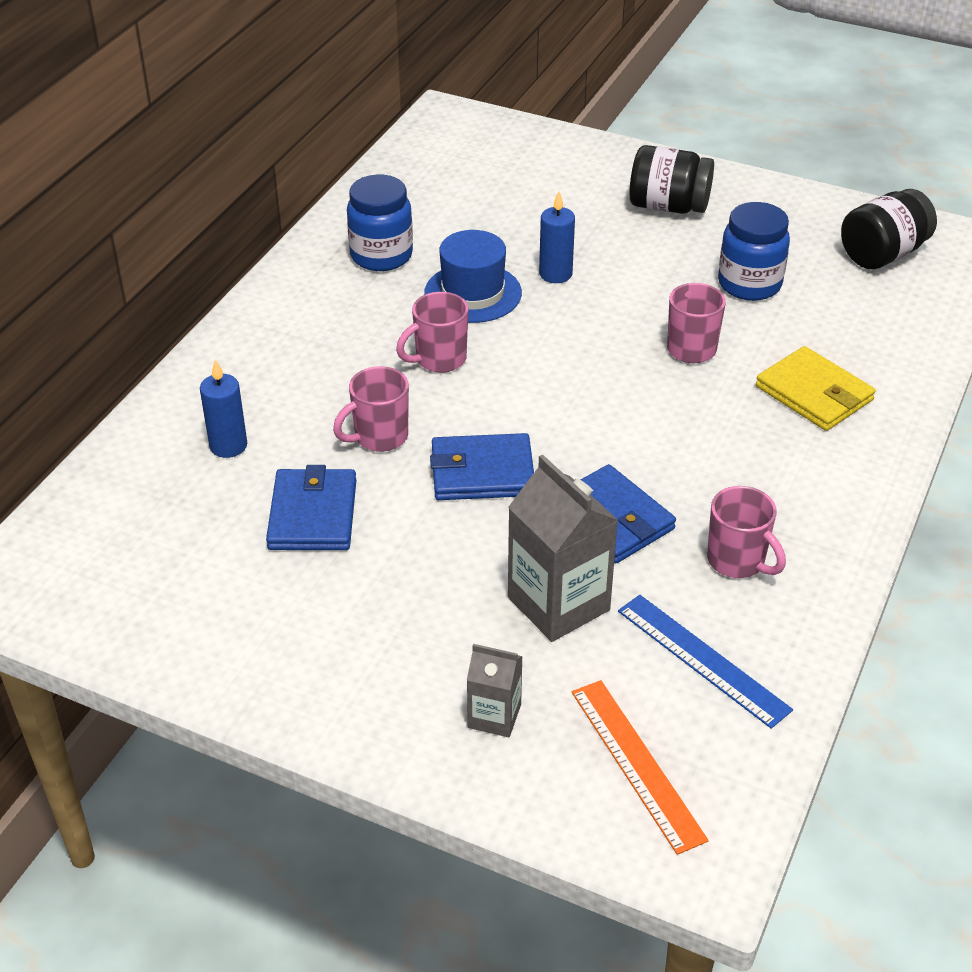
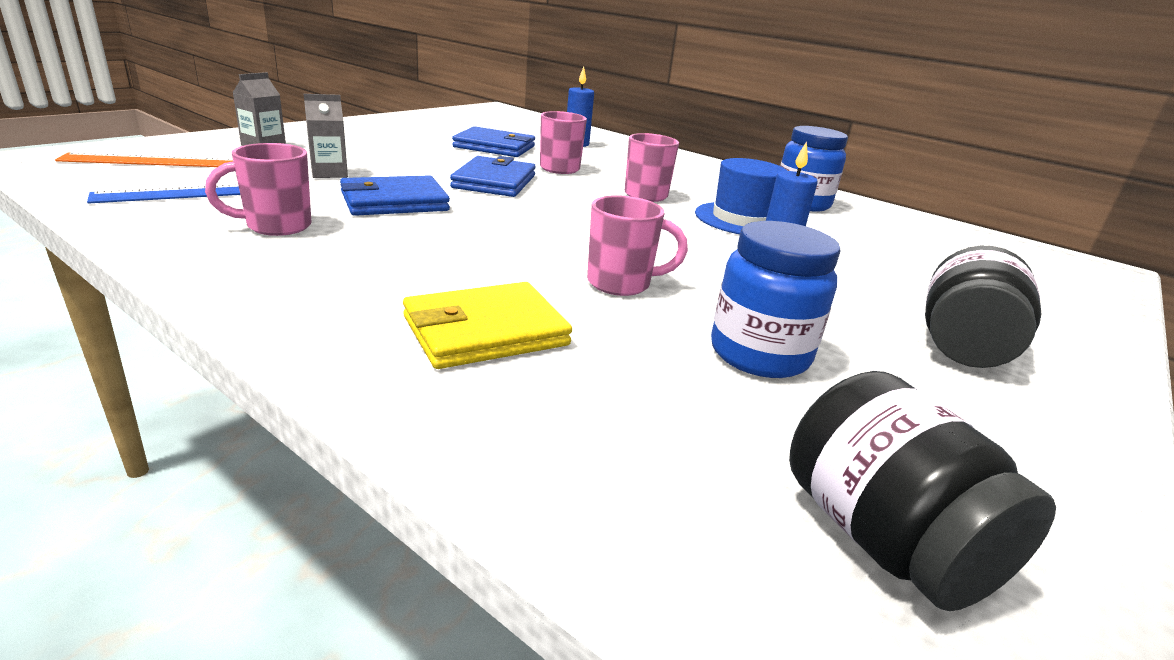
camera: 100 degrees right, 15 degrees down
grey carton [508,455,618,642] -> grey carton [304,94,348,178], size x0.55

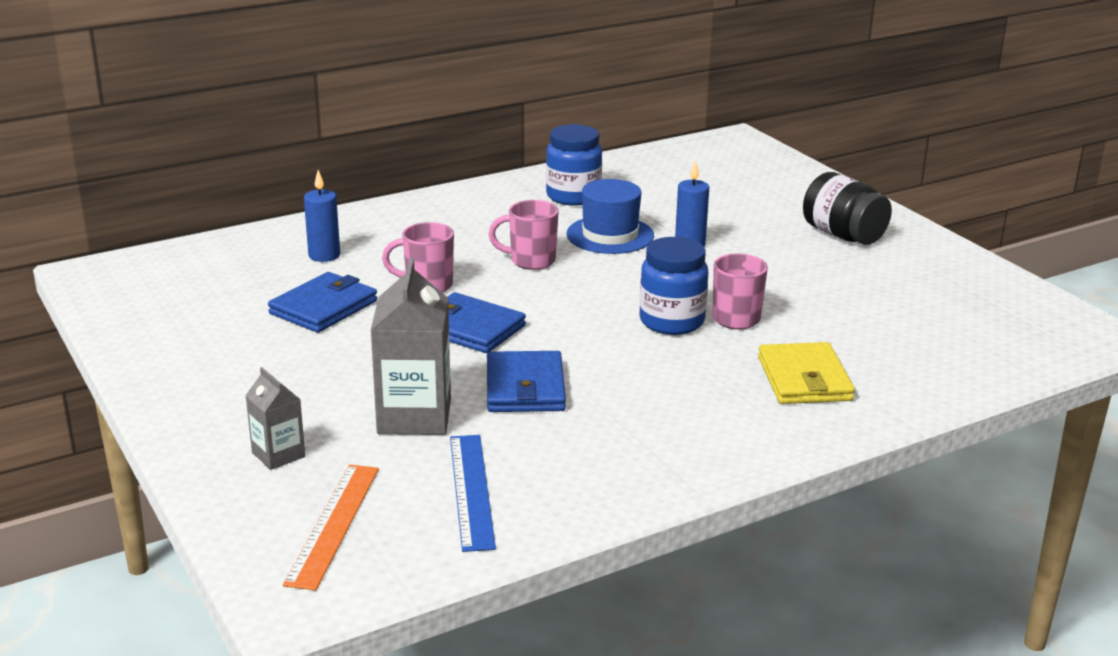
camera: 65 degrees left, 0 degrees up
pink mug [205,143,312,236] -> none
grey carton [304,94,348,178] -> grey carton [371,258,451,435], size x1.82
blue jar [711,221,841,378] -> blue jar moved to [640,237,708,335]
black jar [789,371,1056,611] -> none

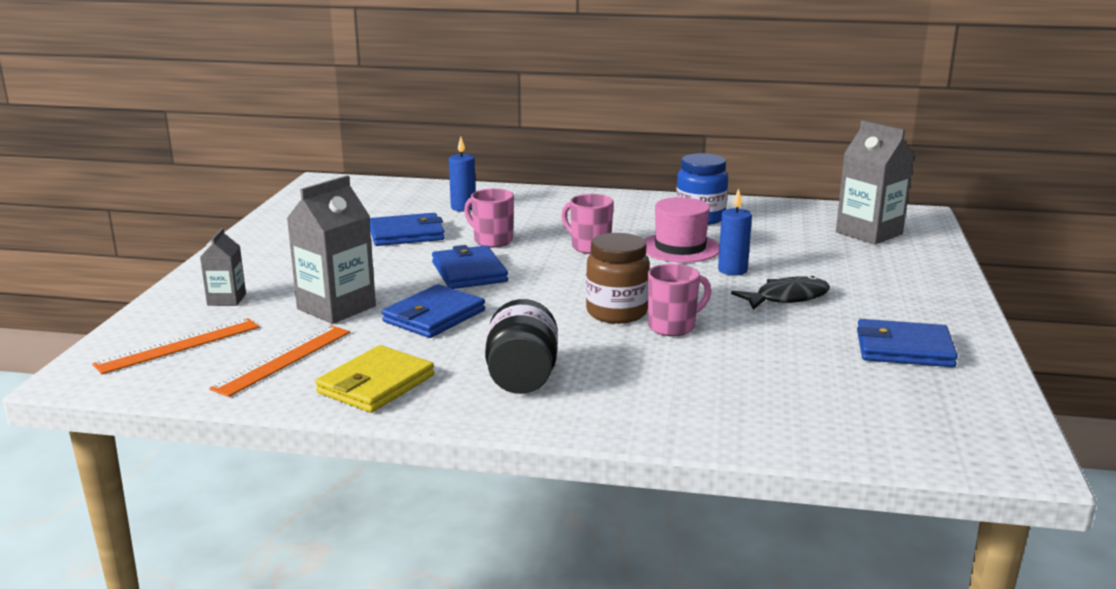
camera: 40 degrees right, 5 degrees down
blue ruler [450,435,496,552] -> orange ruler [209,325,350,397]
blue hat [566,179,654,254] -> pink hat [644,197,720,263]
blue jar [640,237,708,335] -> brown jar [586,233,650,324]
yellow wallet [758,342,855,404] -> yellow wallet moved to [315,345,434,413]
black jar [803,172,892,245] -> black jar moved to [485,299,558,394]
none -> black fish [731,276,830,310]
none -> grey carton [836,120,914,245]
none -> blue wallet [857,319,958,367]

